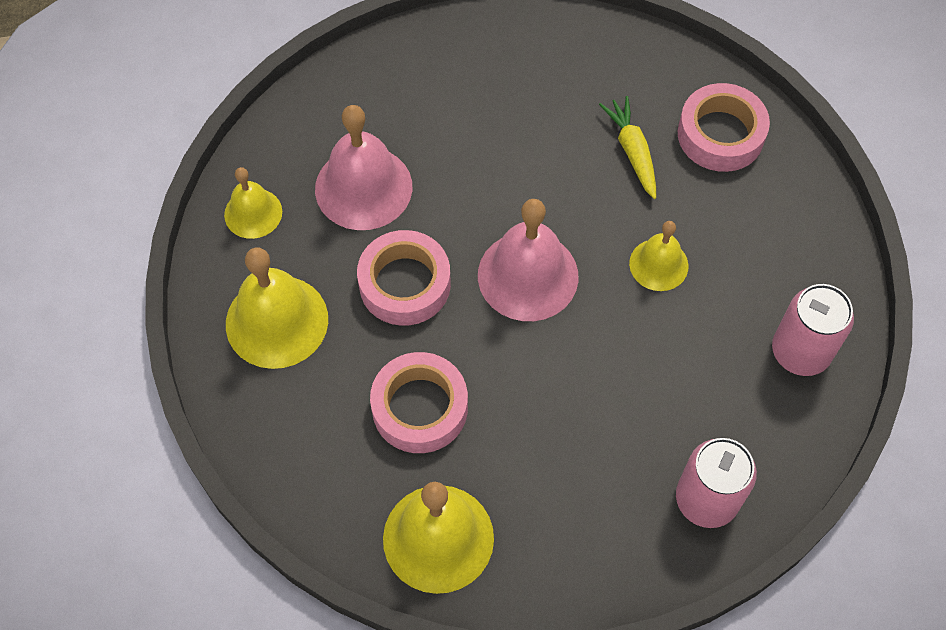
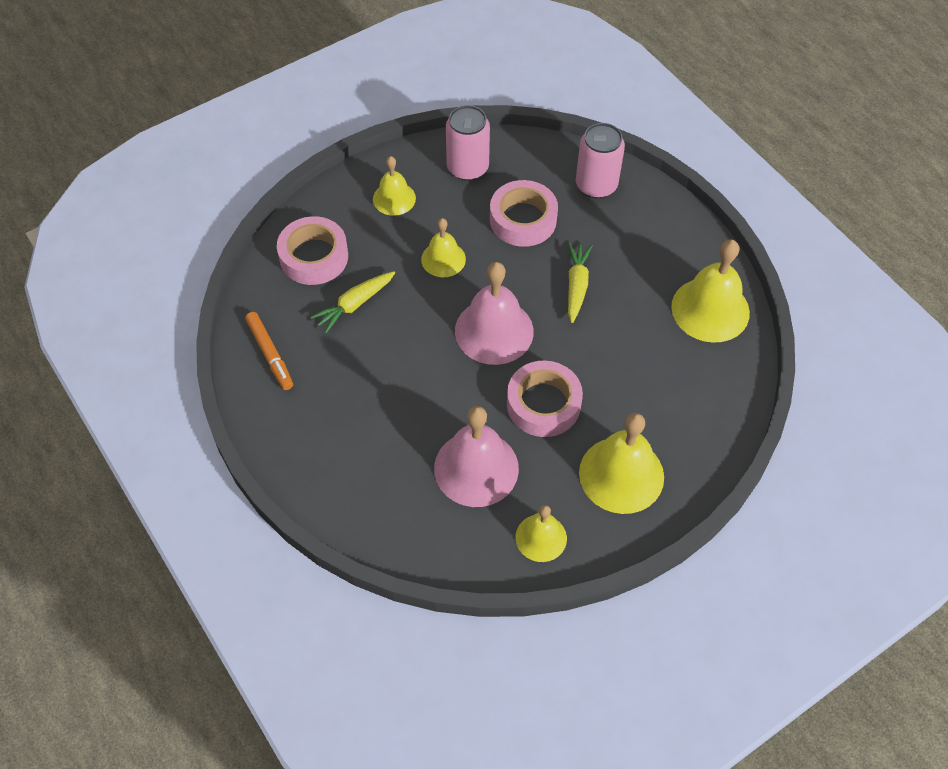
camera: 115 degrees left, 5 degrees down
pink tape [370,352,468,453] -> pink tape moved to [490,180,558,247]
none -> orange marker [245,312,293,390]
none -> yellow bell [373,156,416,216]
none -> yellow carrot [568,243,593,323]

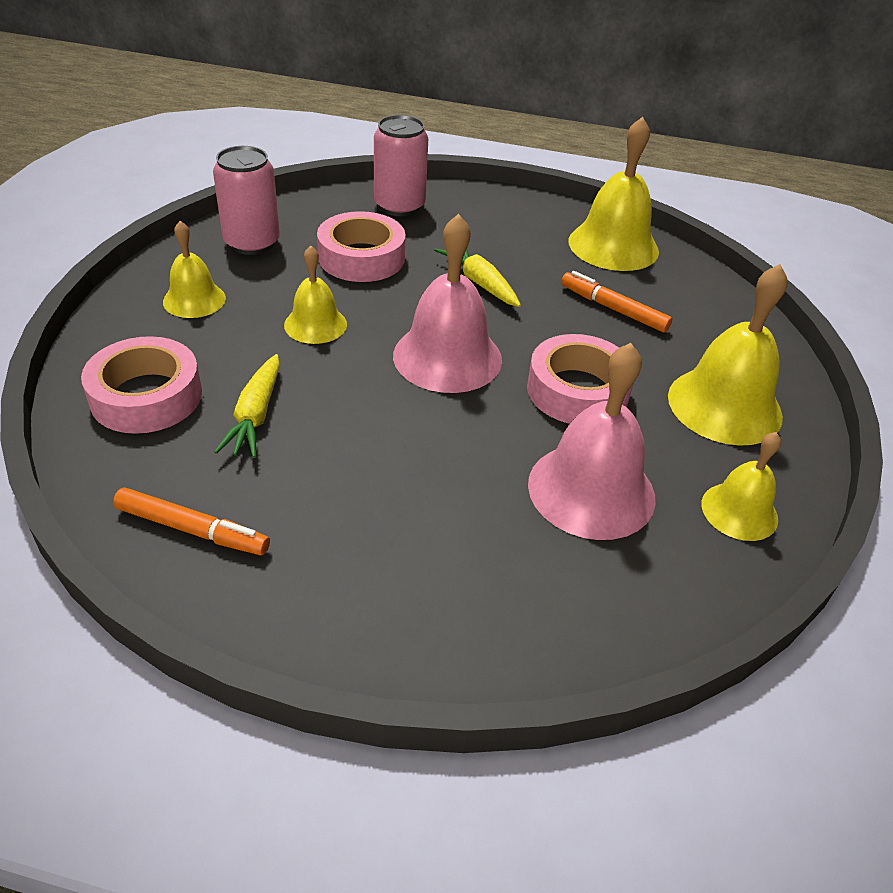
camera: 45 degrees left, 15 degrees down
none -> orange marker [561,271,672,333]

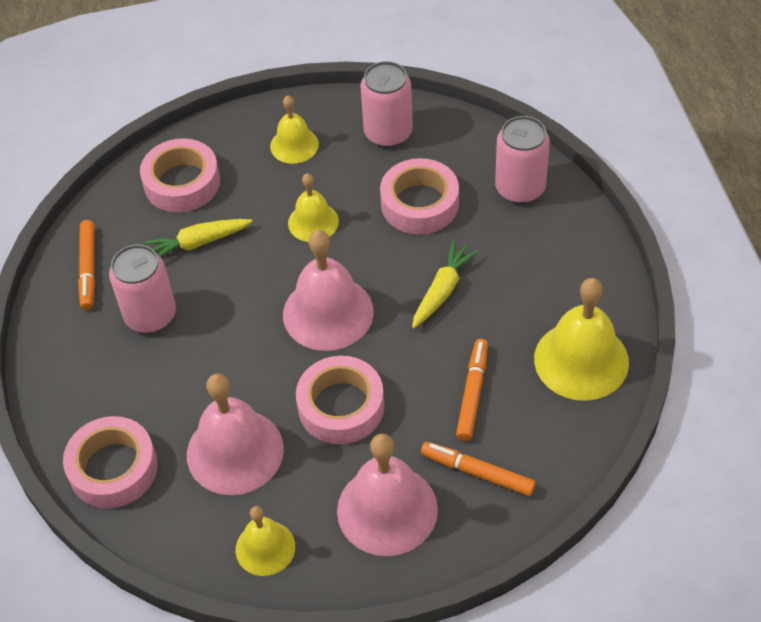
camera: 70 degrees right, 10 degrees up
yellow bell [668,264,788,446] -> pink bell [337,434,438,556]
none -> pink tape [63,416,157,508]
none -> pink can [109,244,176,333]
none -> orange marker [421,442,536,496]

